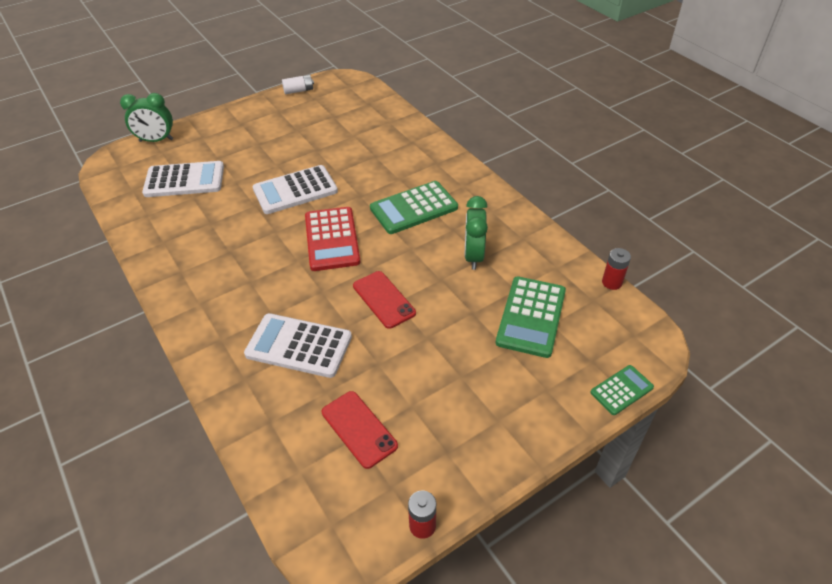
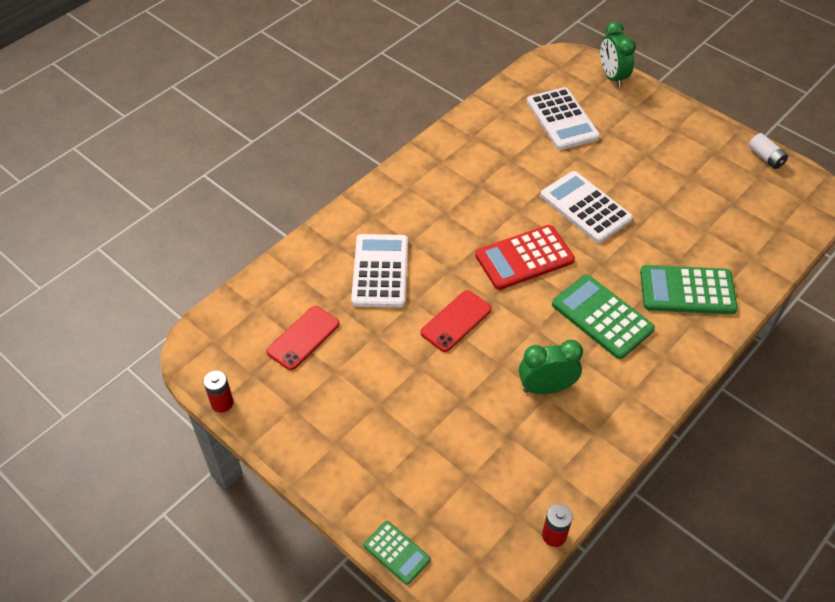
camera: 75 degrees right, 5 degrees up
green calculator [496,276,566,358] -> green calculator moved to [640,265,738,314]

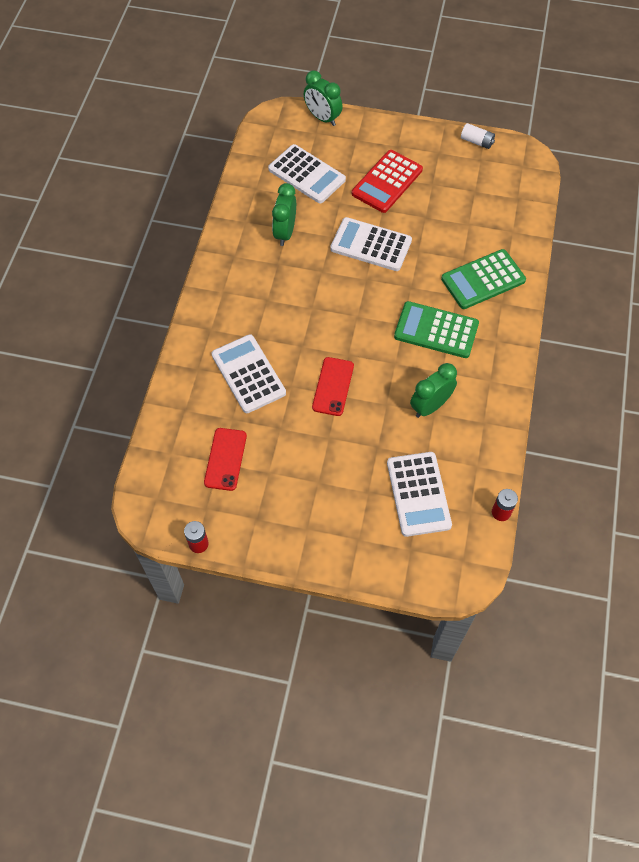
camera: 30 degrees left, 10 degrees up
green calculator [363,521,431,585] -> none
red calculator [475,225,575,290] -> red calculator moved to [352,150,423,213]
none -> green clock [272,183,296,246]
none -> white calculator [387,452,452,537]

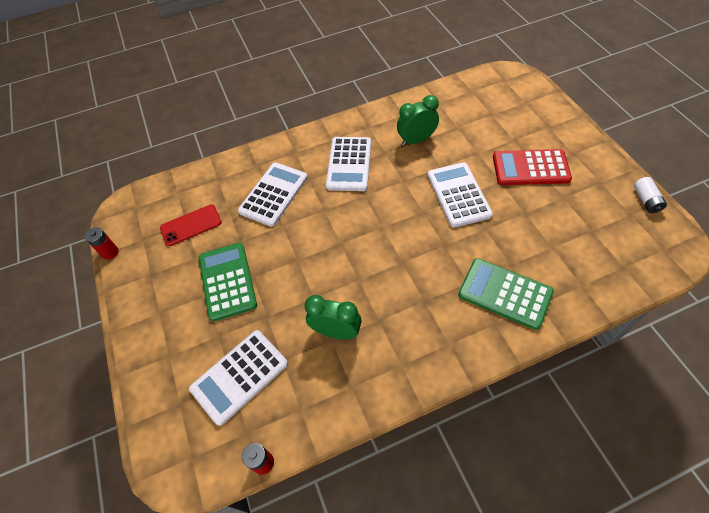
camera: 60 degrees right, 5 degrees down
white calculator [268,144,346,203] -> white calculator moved to [326,137,371,191]
green clock [304,70,343,126] -> none
red phone [312,357,354,416] -> none
green calculator [394,301,479,358] -> green calculator moved to [199,243,257,321]

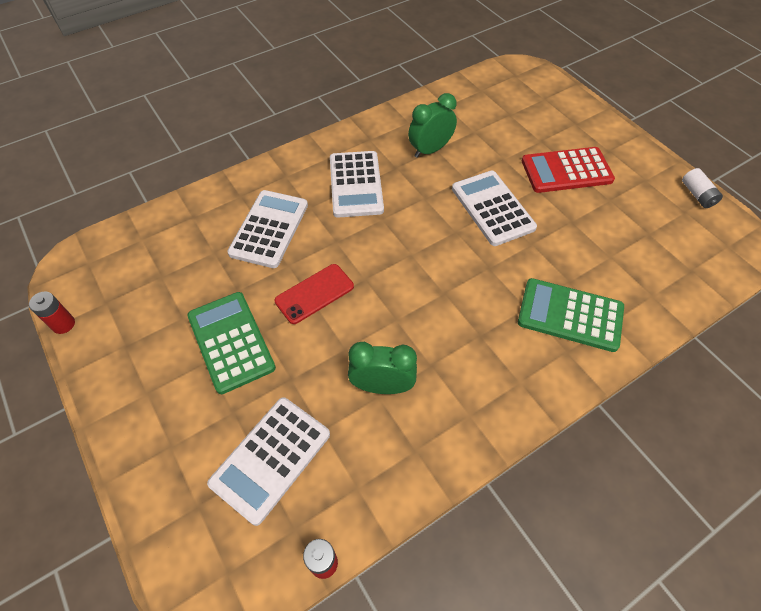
camera: 15 degrees left, 0 degrees up
red phone [160,204,222,246] -> red phone moved to [274,264,354,324]

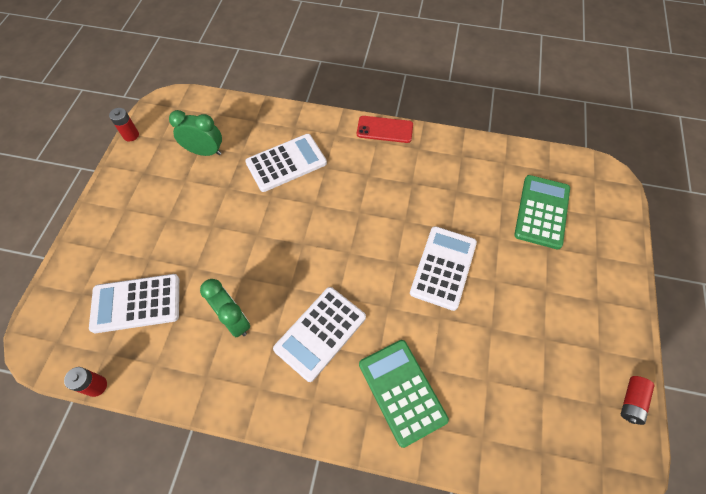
camera: 45 degrees right, 5 degrees up
green calculator [187,292,276,394] -> green calculator moved to [514,175,570,249]
red phone [274,264,354,324] -> red phone moved to [357,116,413,143]
white calculator [330,151,384,218] -> white calculator moved to [273,287,366,382]
green clock [408,93,457,158] -> green clock moved to [169,110,222,156]
red calculator [522,147,615,193] -> none
white battery [682,168,723,208] -> red battery [621,376,654,425]

